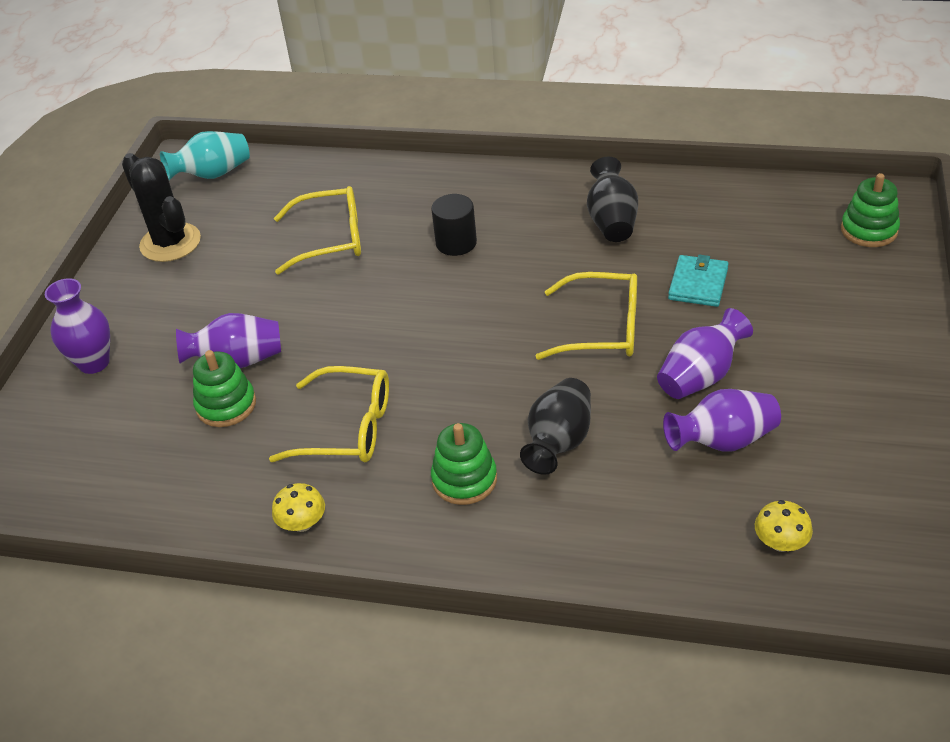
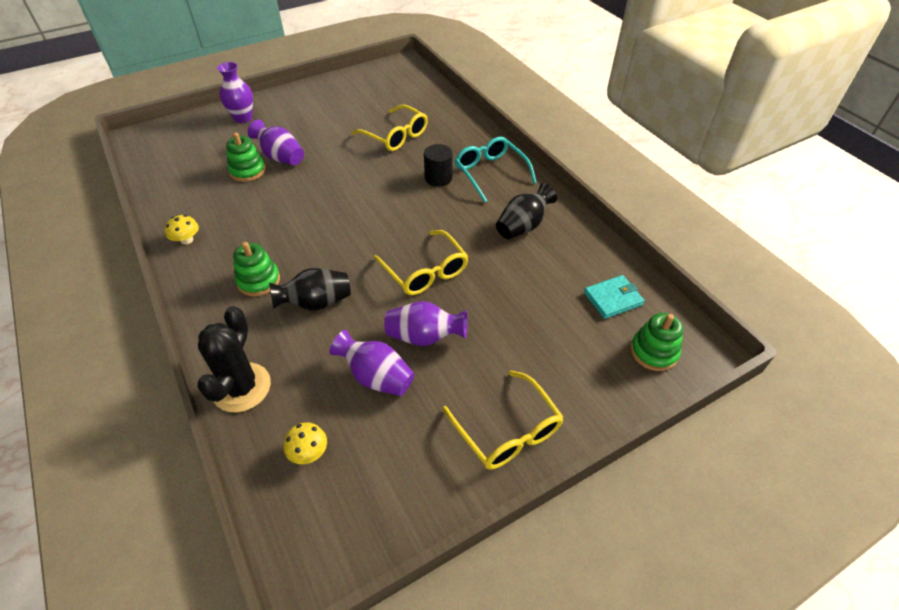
camera: 45 degrees right, 5 degrees up
black cactus [122,153,201,262] -> black cactus moved to [197,306,271,412]
turquoise vase [160,131,250,180] -> none
yellow glasses [269,366,389,463] -> yellow glasses moved to [442,370,564,470]
turquoise wallet [668,255,729,307] -> turquoise wallet moved to [584,275,645,319]
none -> turquoise glasses [455,137,537,203]

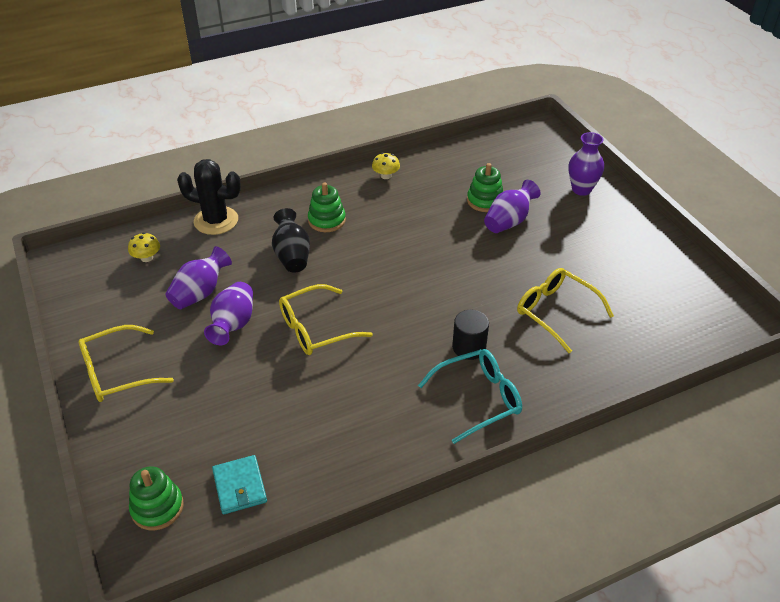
camera: 95 degrees right, 5 degrees down
yellow glasses [352,105,428,151] -> yellow glasses turned 90 degrees clockwise [517,268,614,353]
black vase [496,183,557,239] -> none

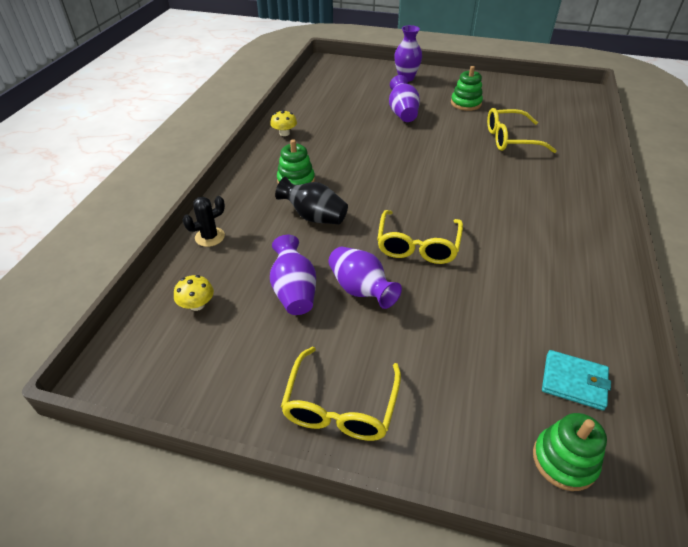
camera: 50 degrees left, 0 degrees up
black cactus [177,159,241,235] -> black cactus [183,196,225,247], size x0.59
turquoise glasses [418,349,522,444] -> none
black cylinder [452,310,489,360] -> none
green stacking toy [467,163,503,212] -> green stacking toy moved to [451,66,483,111]

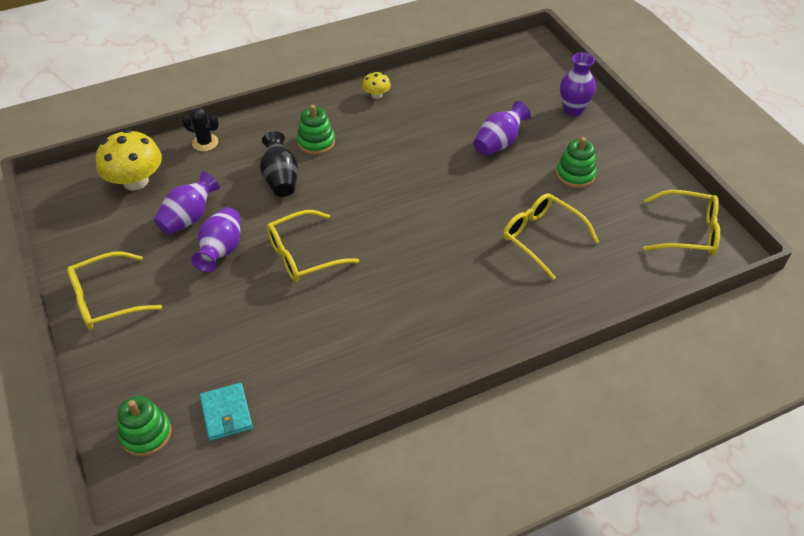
camera: 50 degrees right, 5 degrees up
yellow mushroom [174,275,214,311] -> yellow mushroom [96,129,162,190], size x2.02
none -> yellow glasses [643,190,720,256]

